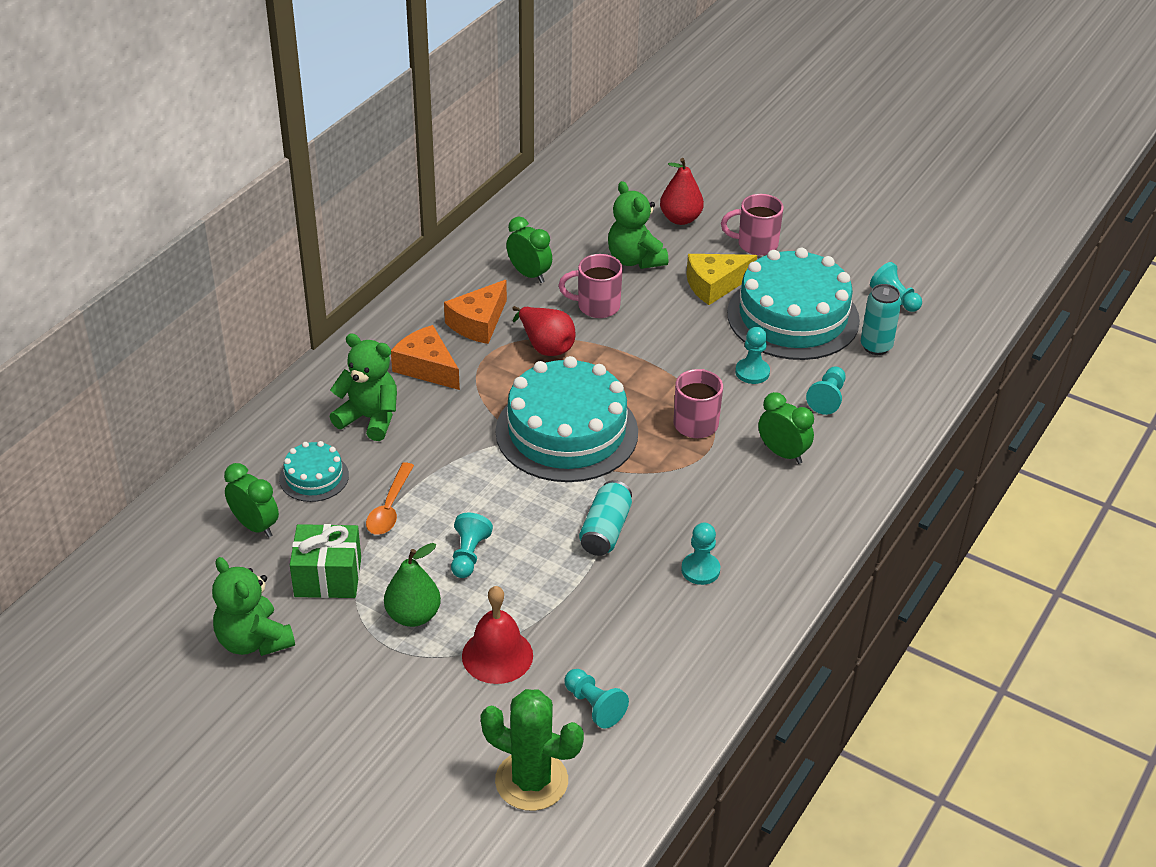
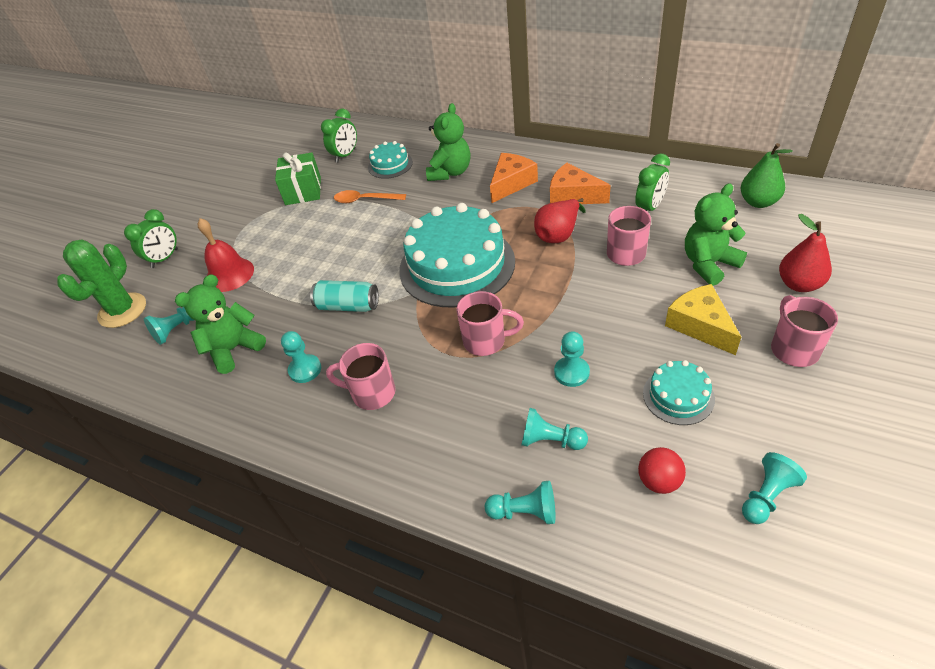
camera: 90 degrees right, 5 degrees up
green teddy bear [212,557,295,656] -> green teddy bear moved to [175,274,266,374]
green pear [384,543,441,627] -> green pear moved to [741,143,793,208]
turquoise pawn [451,513,493,578] -> turquoise pawn moved to [485,481,555,524]
turquoise cake [727,248,860,360] -> turquoise cake [643,360,715,425], size x0.47
green clock [758,392,814,464] -> green clock moved to [124,209,178,268]
turquoise can [861,284,901,355] -> red ball [638,447,686,494]
none -> pink mug [326,343,396,410]

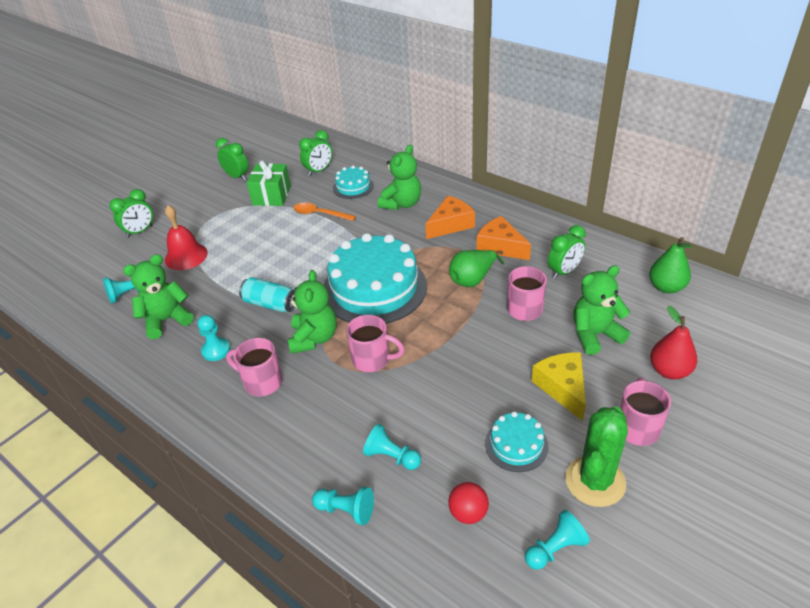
camera: 10 degrees right, 5 degrees down
green cactus [57,240,146,328] -> green cactus moved to [565,407,628,507]
red pear [534,198,585,243] -> green pear [449,250,504,287]
turquoise pawn [554,331,590,387] -> none
none -> green clock [216,138,248,181]
none -> green teddy bear [288,270,337,354]

